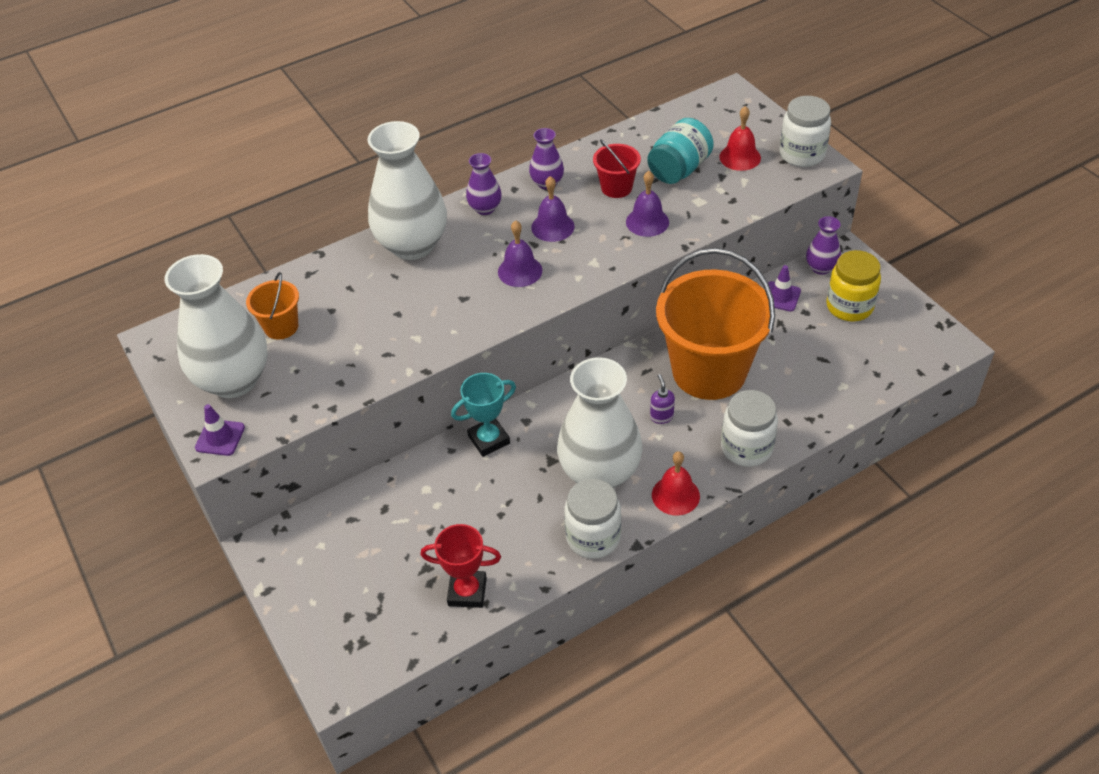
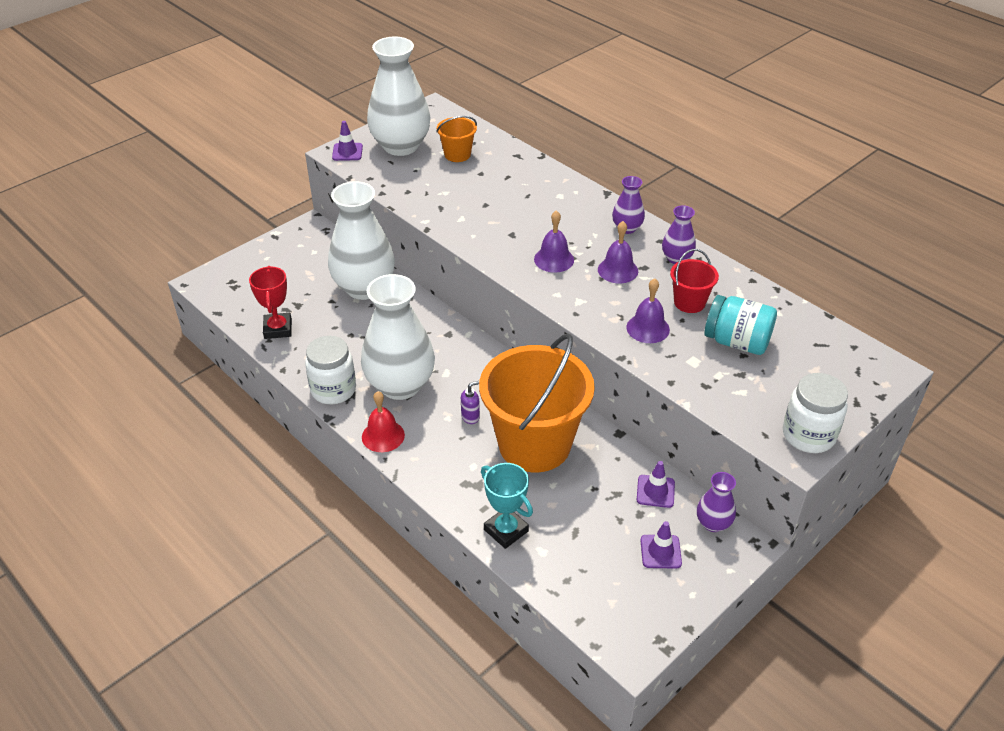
camera: 75 degrees right, 5 degrees down
white vase [368,121,447,260] -> white vase moved to [328,181,395,300]
turquoise trophy [451,373,516,457] -> turquoise trophy moved to [481,463,533,549]
red bell [719,106,761,171] -> none
white jar [721,390,778,467] -> none
yellow jar [826,250,881,321] -> purple traffic cone [640,521,682,569]

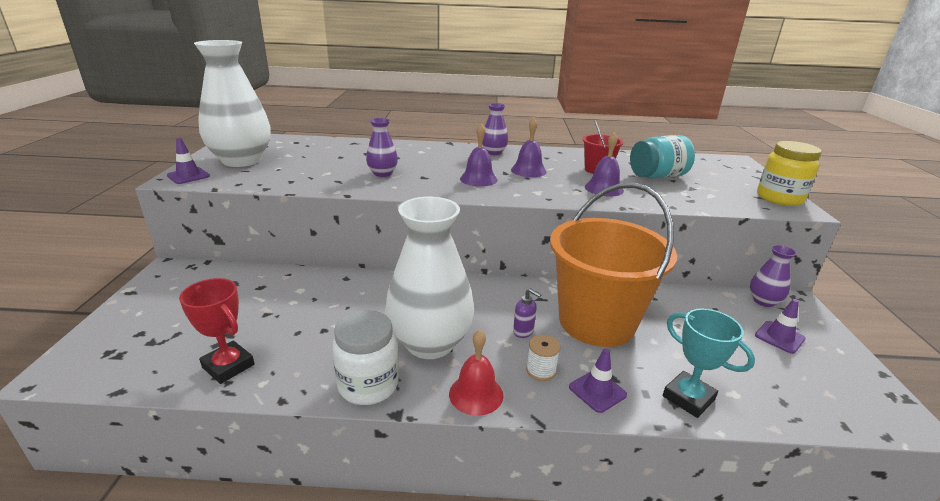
camera: 45 degrees left, 15 degrees down
white vase [328,181,395,300] -> none
orange bucket [436,116,477,162] -> none
purple soap dispenser [461,381,480,424] -> purple soap dispenser turned 105 degrees clockwise [513,288,541,338]
turquoise trophy [481,463,533,549] -> turquoise trophy turned 45 degrees clockwise [663,309,755,418]
purple traffic cone [637,461,675,508] -> purple traffic cone moved to [569,348,627,413]
purple vase [662,205,696,264] -> purple vase moved to [366,118,398,177]
white jar [783,373,848,453] -> yellow jar [757,141,822,206]
none -> white spool [526,335,560,381]

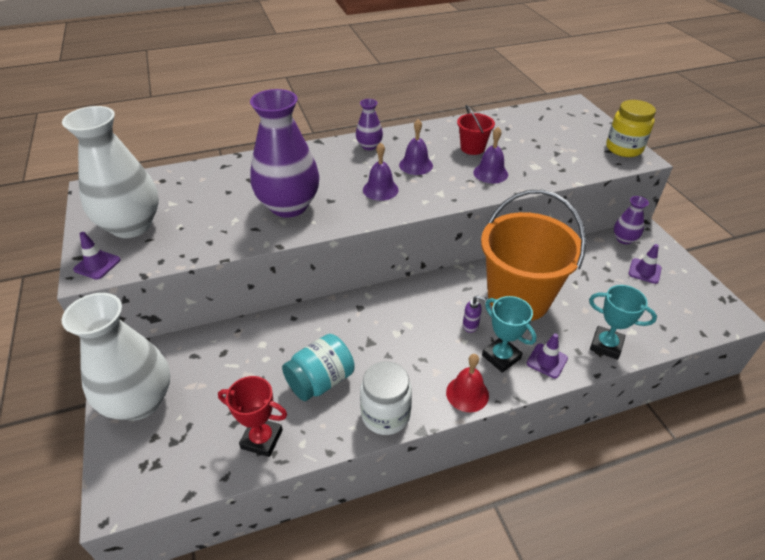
camera: 20 degrees left, 15 degrees up
purple vase [366,118,398,177] -> purple vase [250,89,319,218], size x2.13
white vase [385,197,474,359] -> white vase moved to [62,293,170,420]
white spool [526,335,560,381] -> turquoise trophy [482,296,537,373]
turquoise jar [630,135,695,179] -> turquoise jar moved to [282,334,355,401]

